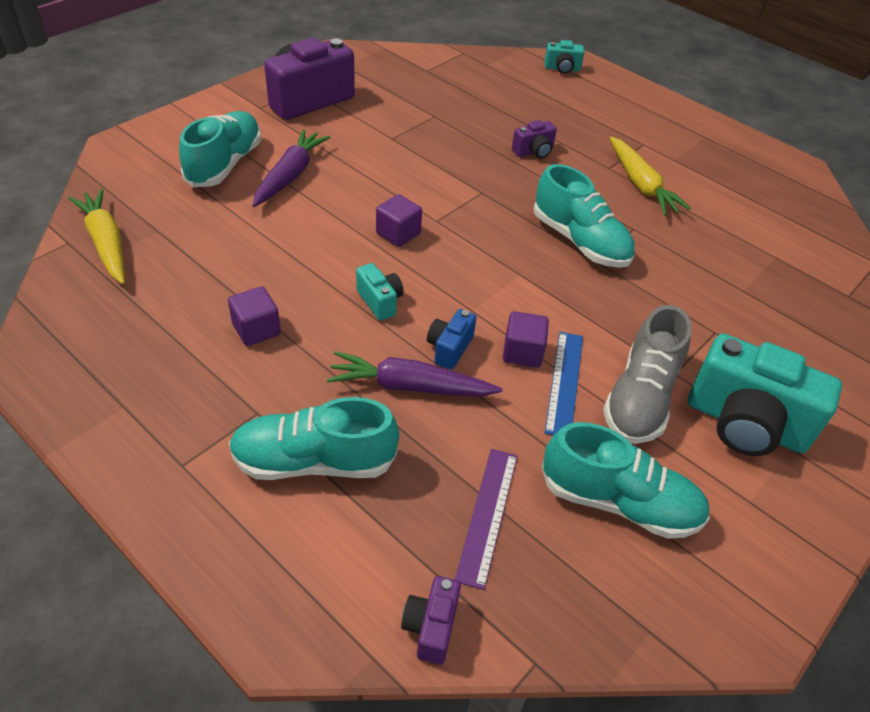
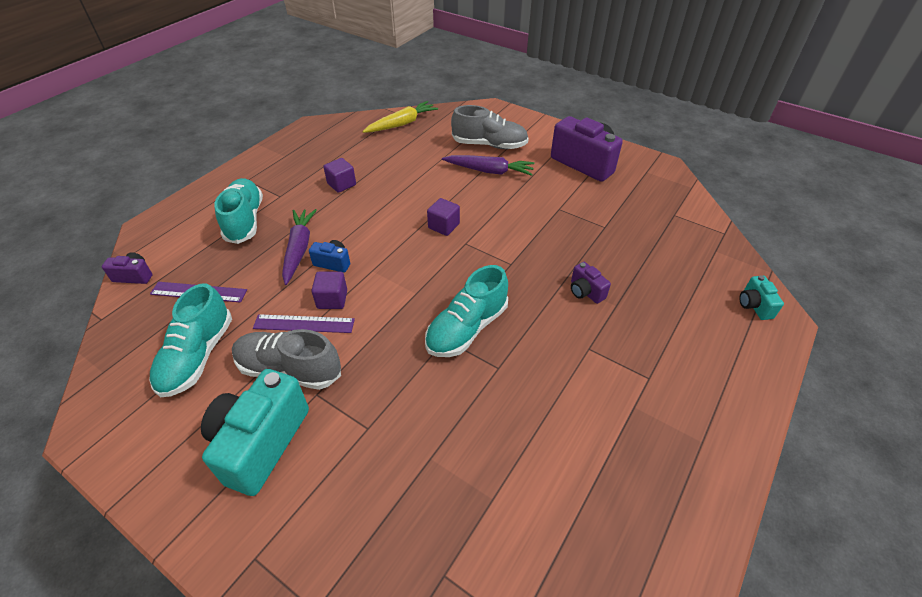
camera: 85 degrees right, 0 degrees up
turquoise shoe [179,111,261,187] -> grey shoe [451,105,529,149]
turquoise camera [356,263,404,321] -> none
blue ruler [545,332,583,435] -> purple ruler [253,314,355,333]
yellow carrot [610,137,691,216] -> none

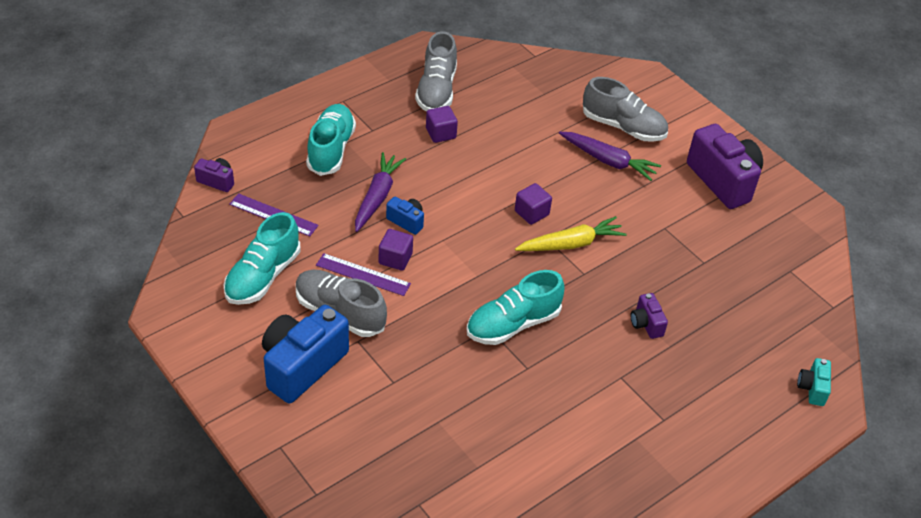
camera: 15 degrees right, 0 degrees up
turquoise camera [201,369,309,496] -> blue camera [262,305,349,403]
yellow carrot [362,101,438,133] -> yellow carrot moved to [515,216,627,251]
none -> grey shoe [415,31,457,112]

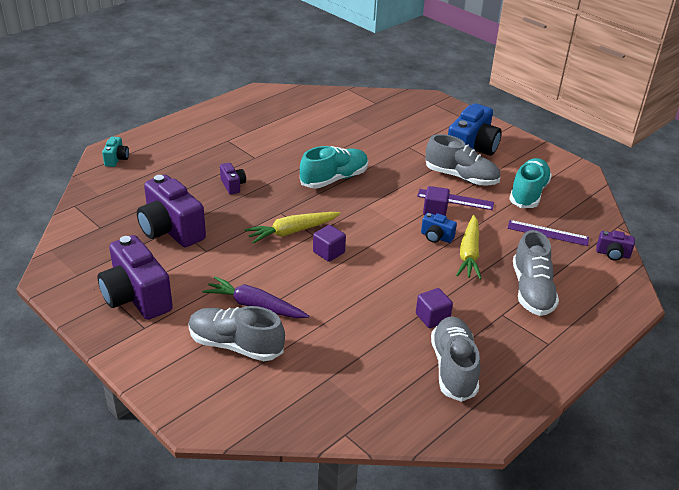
camera: 175 degrees right, 10 degrees down
turquoise shoe [306,104,356,176] -> grey shoe [513,230,559,316]
purple carrot [355,152,406,232] -> yellow carrot [456,215,482,279]
none -> purple camera [137,175,206,247]

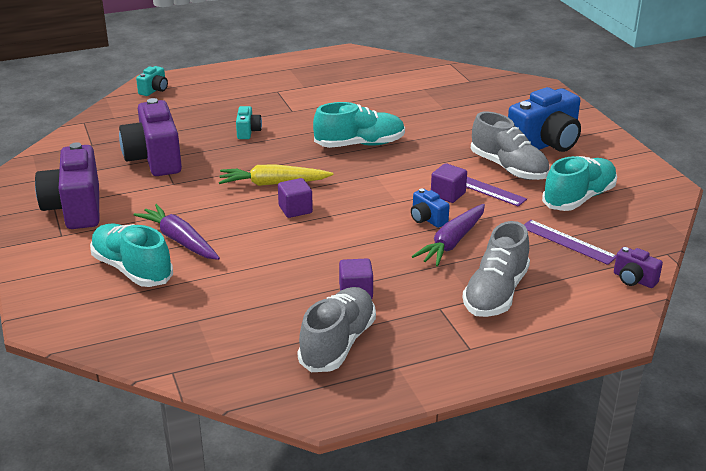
camera: 25 degrees right, 5 degrees down
grey shoe [188,306,285,361] -> turquoise shoe [90,224,173,287]
purple camera [220,163,246,195] -> turquoise camera [236,106,262,139]
yellow carrot [456,215,482,279] -> purple carrot [412,204,485,267]

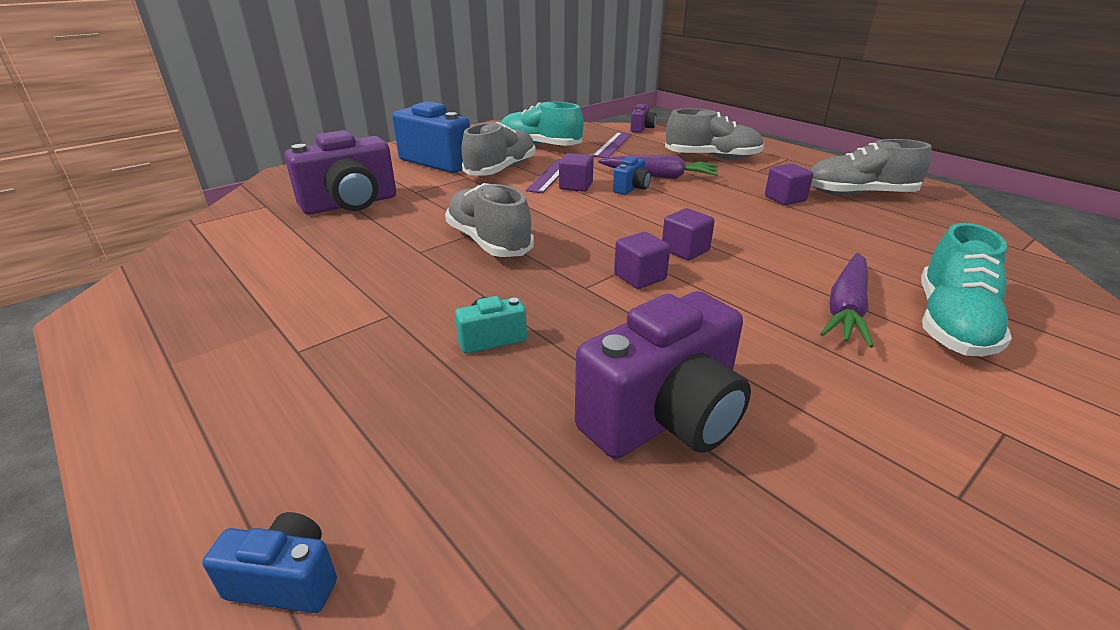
camera: 110 degrees left, 0 degrees up
purple camera [35,142,99,229] -> purple camera moved to [284,130,396,215]
turquoise camera [136,66,168,96] -> blue camera [202,512,337,613]
yellow carrot [219,164,333,186] -> purple cube [614,232,670,289]
turquoise shoe [313,102,405,148] -> grey shoe [445,183,534,257]

